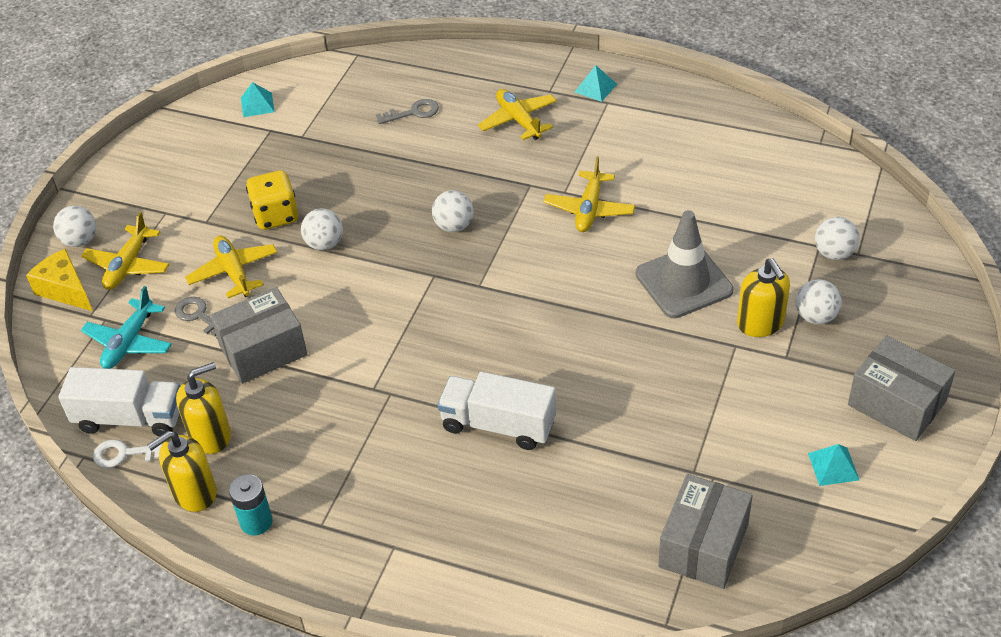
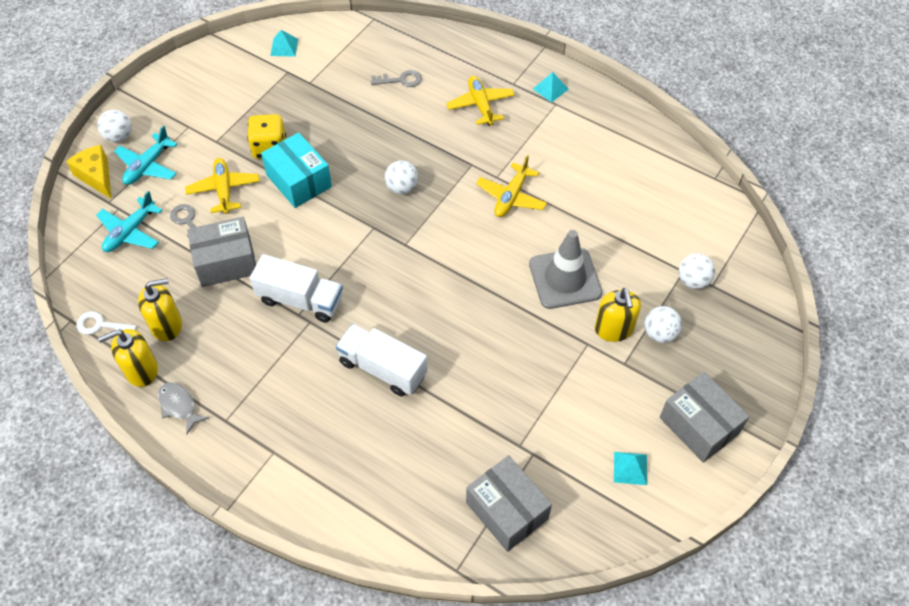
camera: 10 degrees right, 10 degrees up
white truck [58,367,180,436] -> white truck moved to [250,254,343,323]
yellow plane [81,212,170,290] -> turquoise plane [114,126,177,185]
turquoise battery [229,474,273,536] -> grey fish [158,382,209,434]
white ball [301,208,343,250] -> turquoise box [261,132,332,208]
grey box [658,474,753,589] -> grey box turned 75 degrees counterclockwise [466,455,552,552]

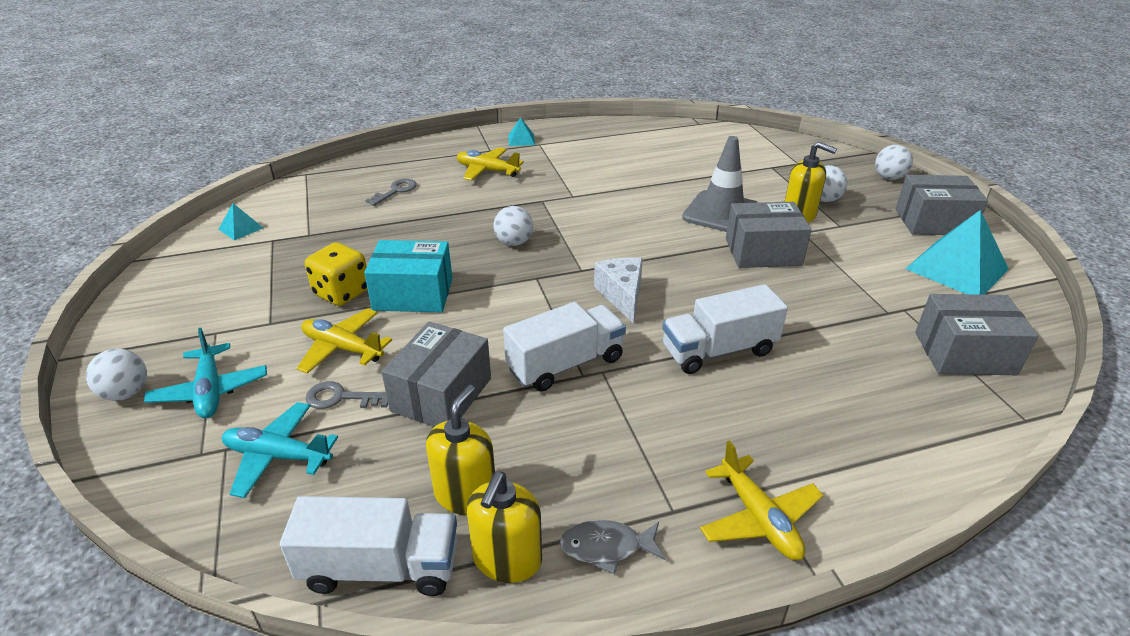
camera: 50 degrees left, 20 degrees down
yellow cheese [66,145,111,199] -> none
white key [76,311,137,335] -> white truck [280,496,457,596]
turquoise plane [96,191,162,252] -> turquoise plane turned 120 degrees clockwise [222,402,338,498]
yellow plane [476,155,547,217] -> yellow plane moved to [700,440,824,560]
turquoise pyramid [614,452,647,485] -> turquoise pyramid [905,210,1009,295], size x2.13
white ball [679,253,715,289] -> white ball moved to [875,145,913,180]
none -> white cheese [594,257,643,323]
none -> grey box [726,202,812,268]

